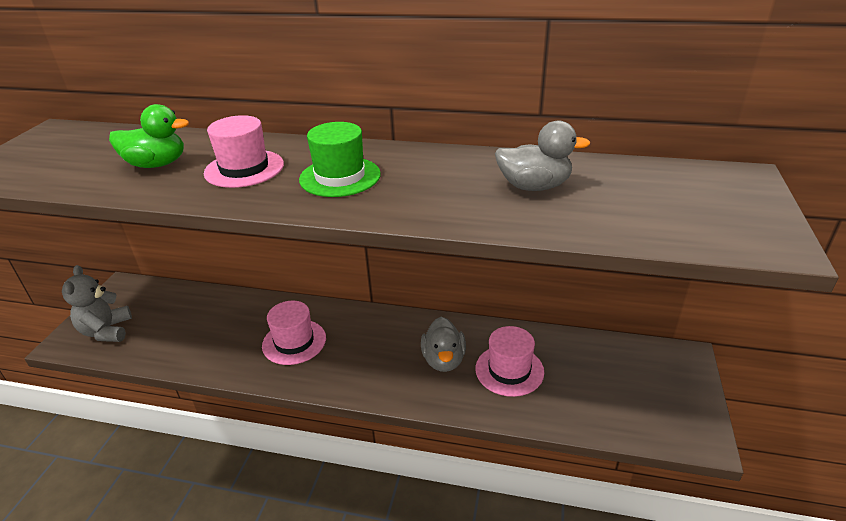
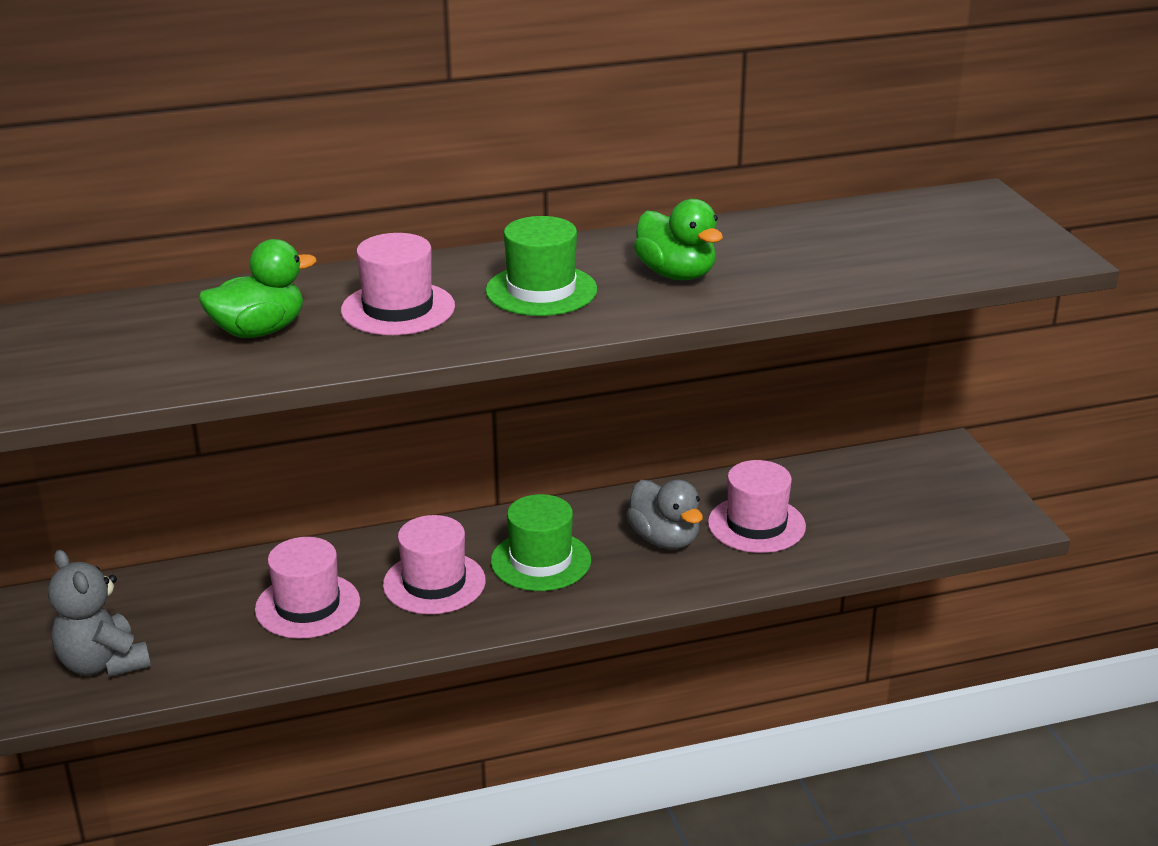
camera: 30 degrees left, 5 degrees down
grey duck [495,120,590,191] -> none
none -> pink hat [255,537,360,639]
none -> green hat [491,494,591,591]
none -> green duck [634,199,723,280]

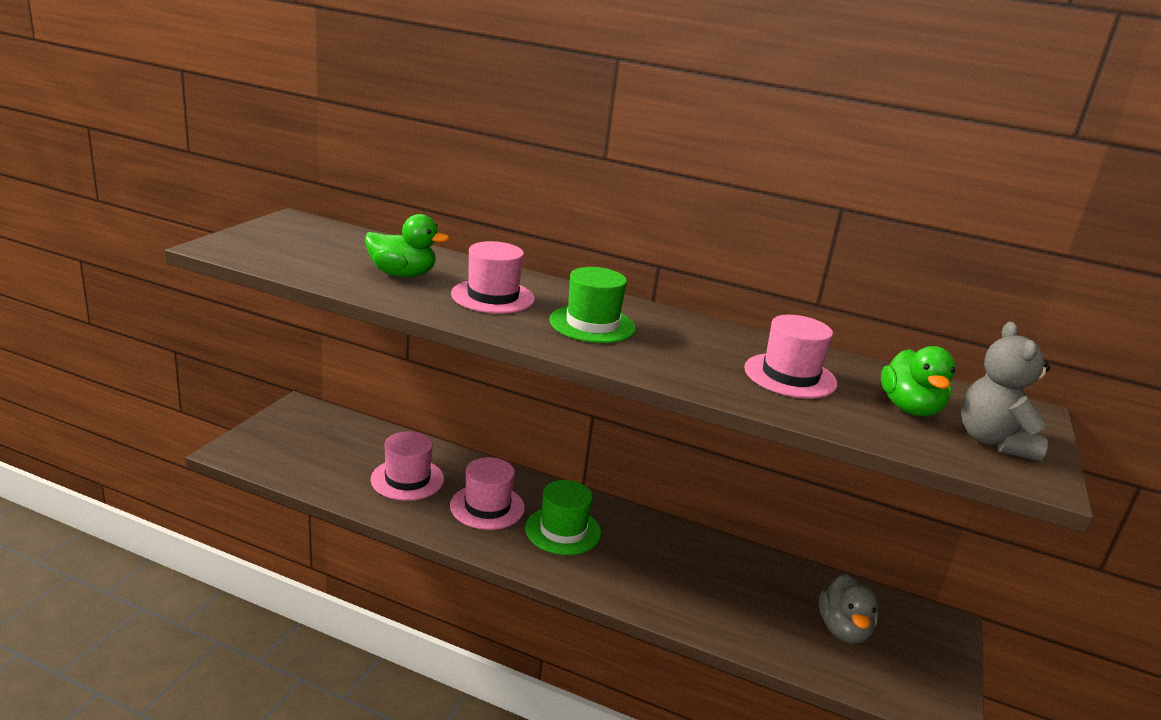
camera: 35 degrees right, 5 degrees down
grey teddy bear [48,550,151,677] -> grey teddy bear moved to [961,322,1050,461]
grey duck [626,480,703,549] -> grey duck moved to [819,574,878,643]
green duck [634,199,723,280] -> green duck moved to [881,346,956,416]
pink hat [708,460,806,553] -> pink hat moved to [744,315,837,399]

